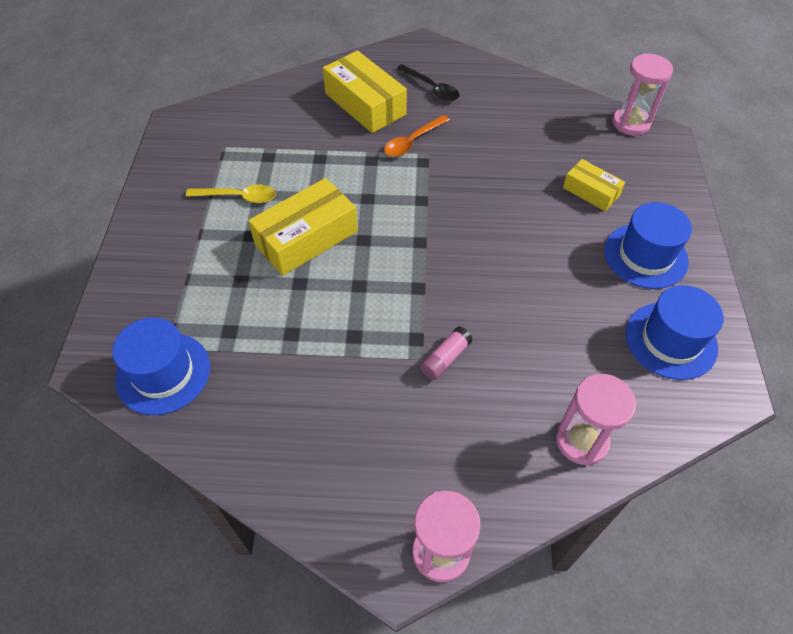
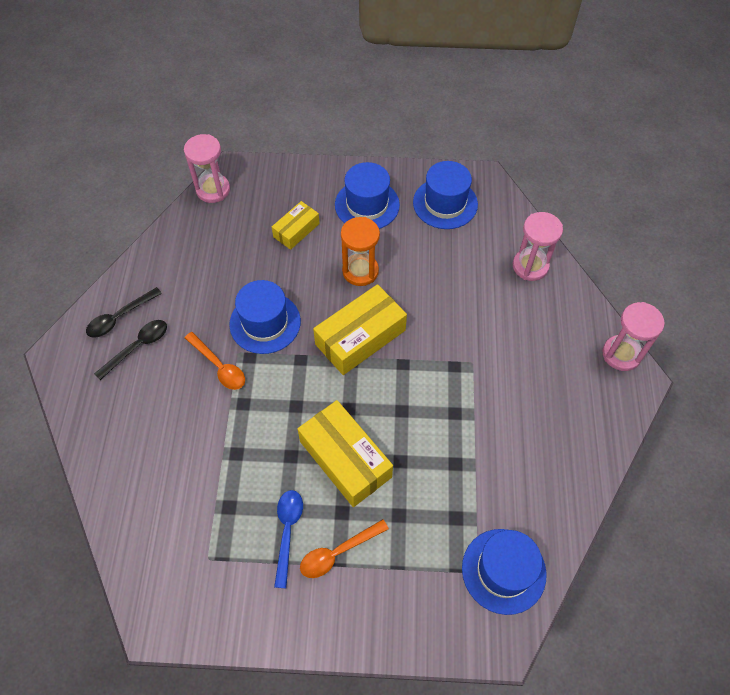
camera: 90 degrees left, 5 degrees up
yellow spoon [186,184,276,203] -> blue spoon [274,490,303,588]
yellow box [323,51,407,133] -> yellow box moved to [313,284,407,375]
pink glue stick [420,326,473,380] -> none
none -> black spoon [86,287,162,338]
none -> blue hat [229,280,301,354]
none -> orange spoon [300,519,389,578]
none -> orange hourglass [341,217,380,286]

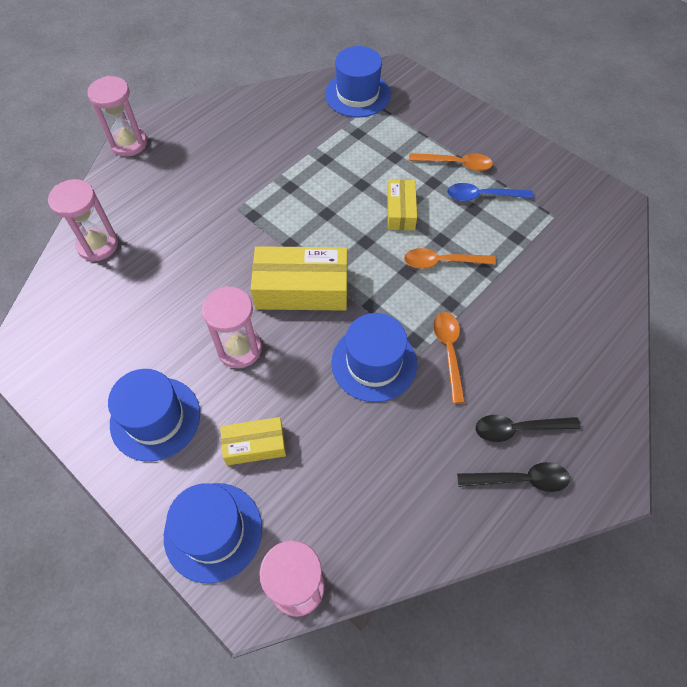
camera: 140 degrees left, 0 degrees up
blue spoon [274,490,303,588] -> blue spoon turned 45 degrees clockwise [447,183,533,201]
yellow box [298,400,393,507] -> yellow box [387,180,417,230], size x0.57
orange hourglass [341,217,380,286] -> pink hourglass [202,286,262,368]
blue hat [413,161,478,229] -> blue hat moved to [164,483,262,584]
none -> orange spoon [404,248,496,269]

